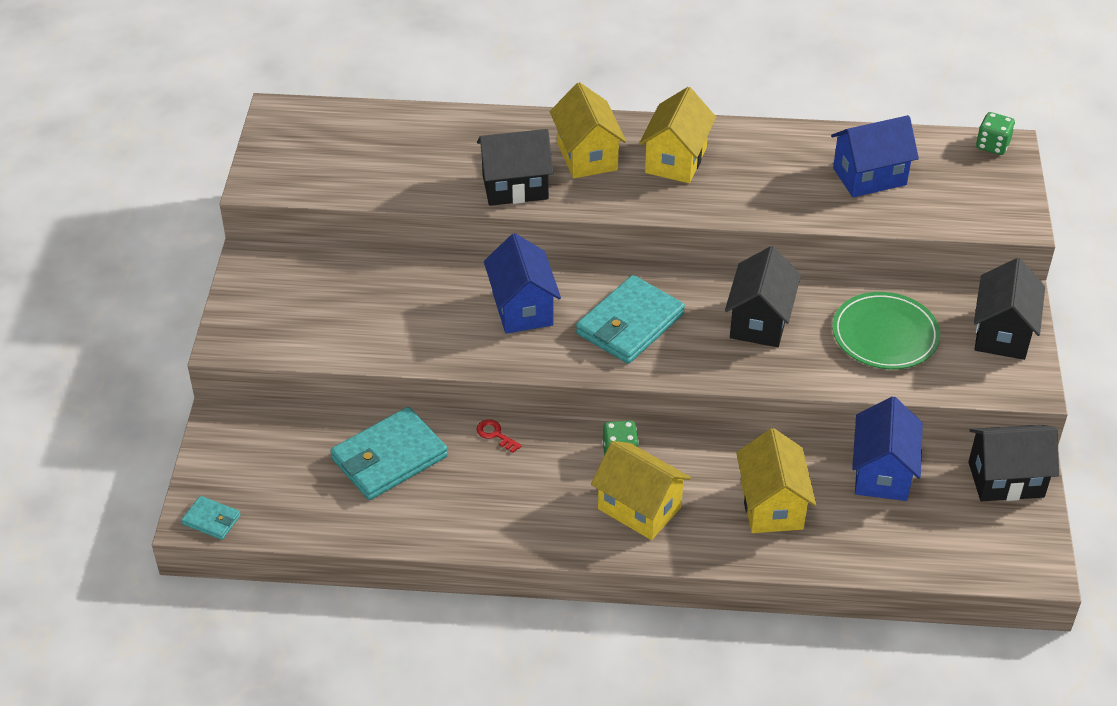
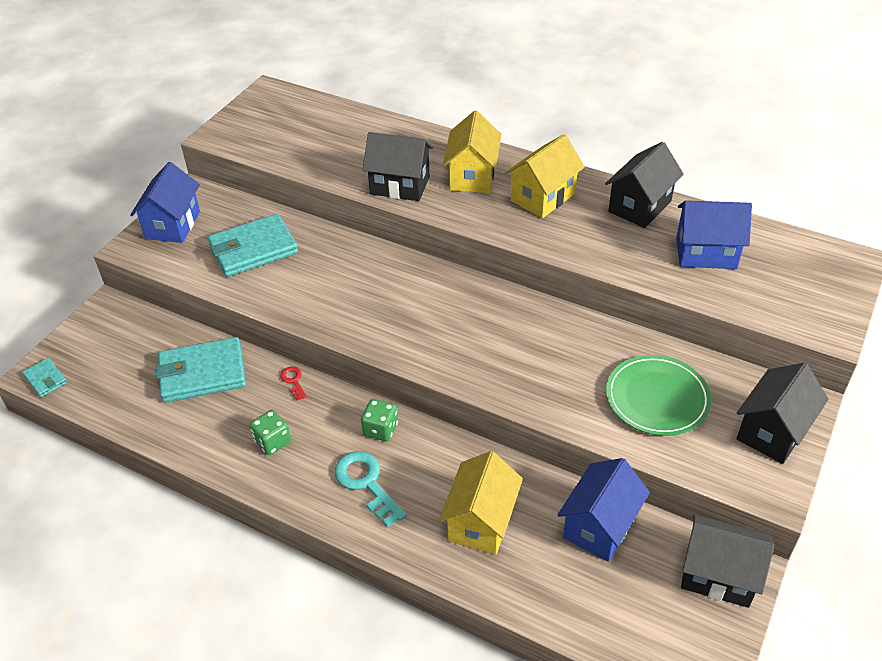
camera: 25 degrees right, 0 degrees up
blue house [484,233,561,334] -> blue house moved to [130,162,200,243]
turquoise wallet [576,275,685,364] -> turquoise wallet moved to [208,214,298,277]
yellow house [591,441,691,540] -> turquoise key [334,451,407,528]
black house [725,246,801,347] -> black house moved to [605,142,684,228]
green dice [976,112,1015,155] -> green dice moved to [250,410,291,455]

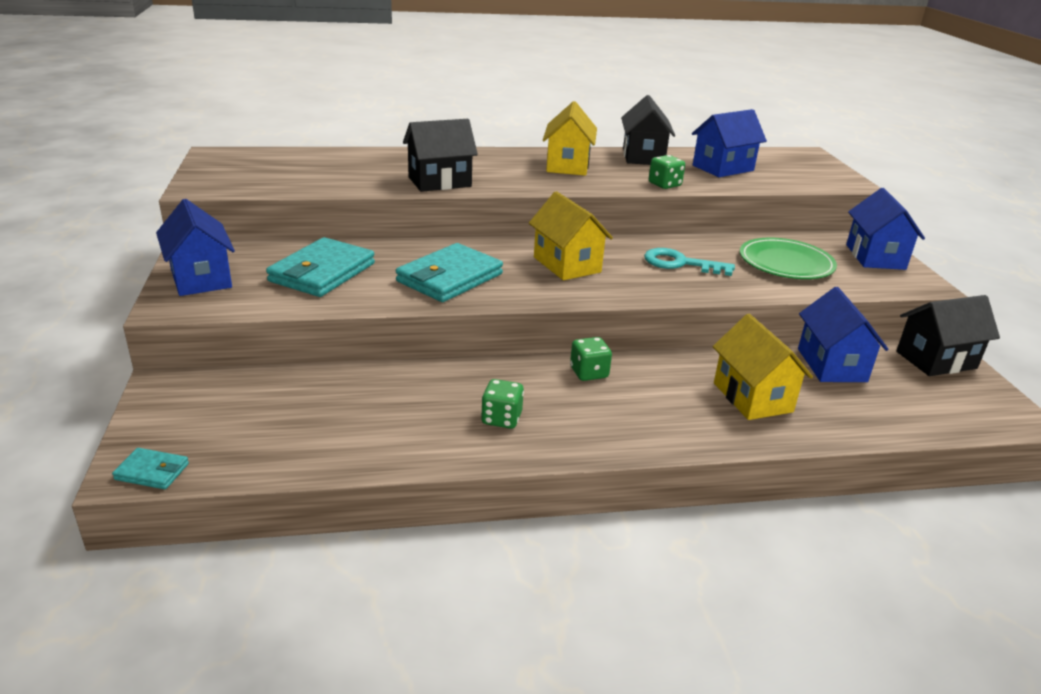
camera: 40 degrees left, 15 degrees down
turquoise wallet [156,337,246,403] -> turquoise wallet moved to [396,243,503,302]
red key [280,366,307,400] -> none
turquoise key [334,451,407,528] -> turquoise key moved to [644,248,735,276]
yellow house [443,111,501,193] -> yellow house moved to [529,191,613,280]
black house [737,363,829,464] -> blue house [846,188,925,270]
none -> green dice [649,155,685,189]

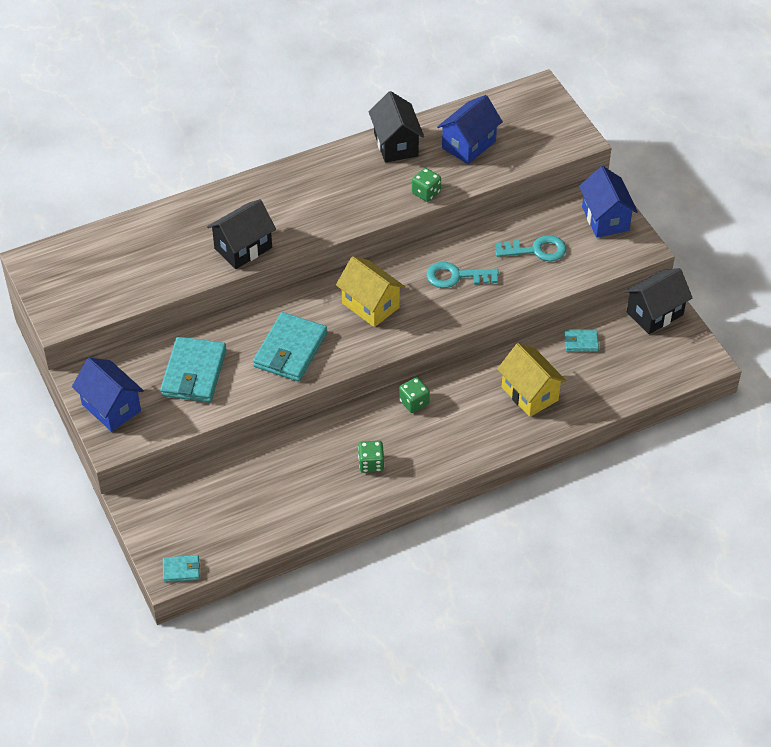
camera: 15 degrees left, 20 degrees up
yellow house [543,101,597,176] -> none
green plate [740,238,837,279] -> turquoise key [495,235,566,261]
blue house [798,287,888,382] -> turquoise wallet [564,330,599,352]

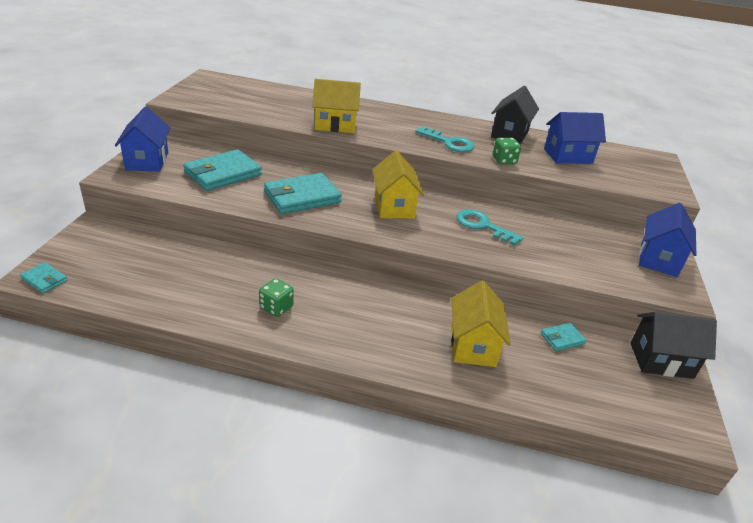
camera: 35 degrees right, 15 degrees down
black house [207,199,276,269] -> yellow house [312,79,361,133]
green dice [399,377,430,413] -> none
turquoise key [495,235,566,261] -> turquoise key moved to [415,126,474,152]
turquoise wallet [564,330,599,352] -> turquoise wallet turned 60 degrees counterclockwise [541,323,587,351]

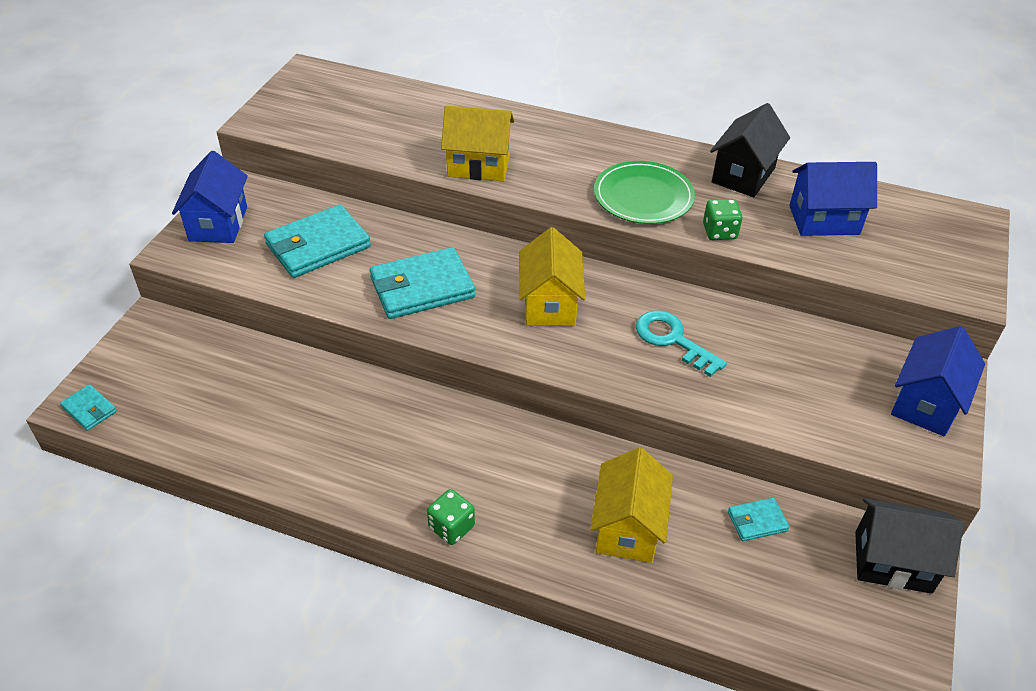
camera: 10 degrees right, 10 degrees up
green dice [259,278,294,317] -> green dice moved to [427,489,475,545]
turquoise key [415,126,474,152] -> green plate [594,161,695,224]

